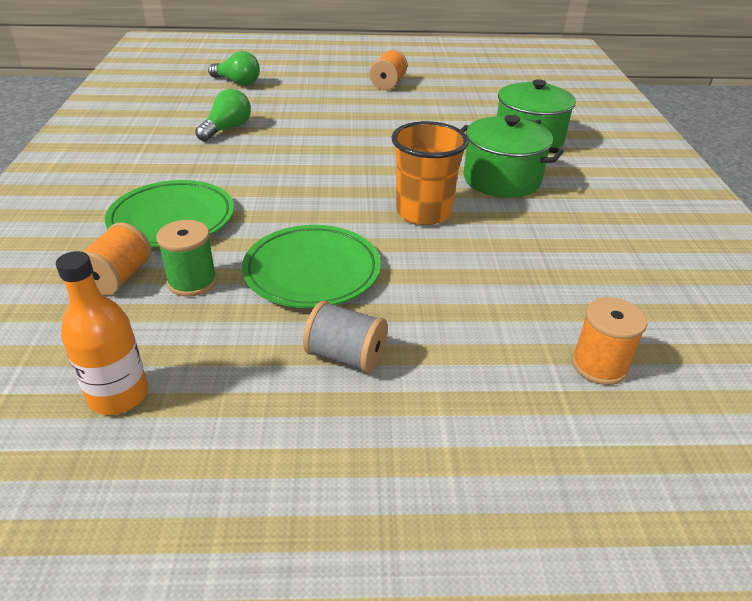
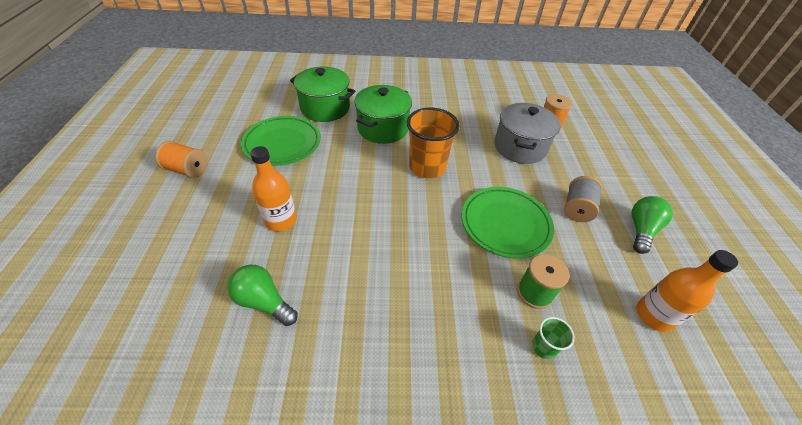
camera: 90 degrees left, 10 degrees up
orange spool [83,222,152,295] -> green cup [532,317,575,359]
green plate [105,180,234,247] -> green plate moved to [241,116,321,166]
green light bulb [208,51,260,86] -> green light bulb moved to [632,196,673,254]
none -> orange bottle [250,146,297,231]
none -> grey pot [494,103,560,164]

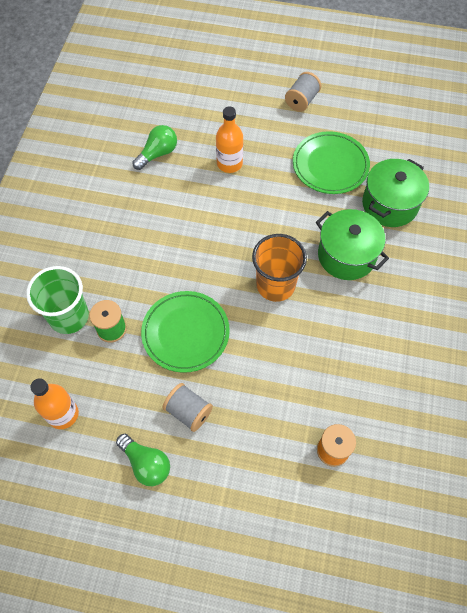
camera: 105 degrees right, 15 degrees up
orange spool [155,141,208,178] -> grey spool [285,72,321,112]
grey pot [494,103,560,164] -> none
green cup [532,317,575,359] -> green cup [26,266,89,334], size x2.15

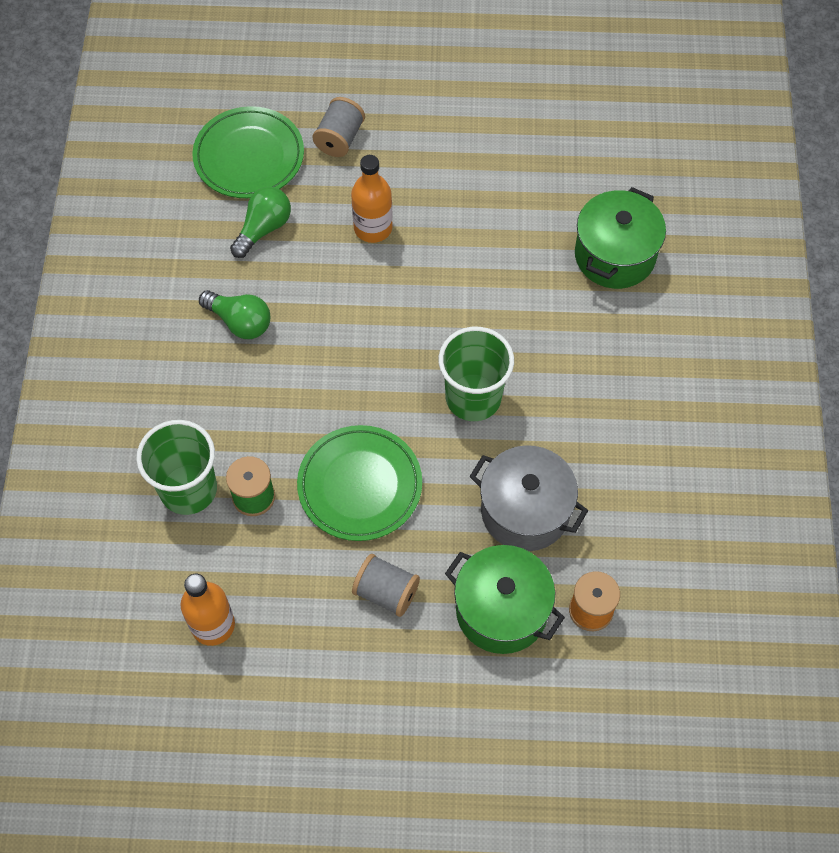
camera: 10 degrees left, 0 degrees up
green light bulb [116,434,170,486] -> green light bulb moved to [199,290,270,339]
orange cup [252,234,307,302] -> green cup [439,327,514,421]
grey spool [285,72,321,112] -> grey spool moved to [312,97,365,157]
green plate [293,131,370,194] -> green plate moved to [192,106,304,198]
green pot [316,209,389,280] -> green pot moved to [445,545,565,654]
none -> grey pot [469,445,588,551]

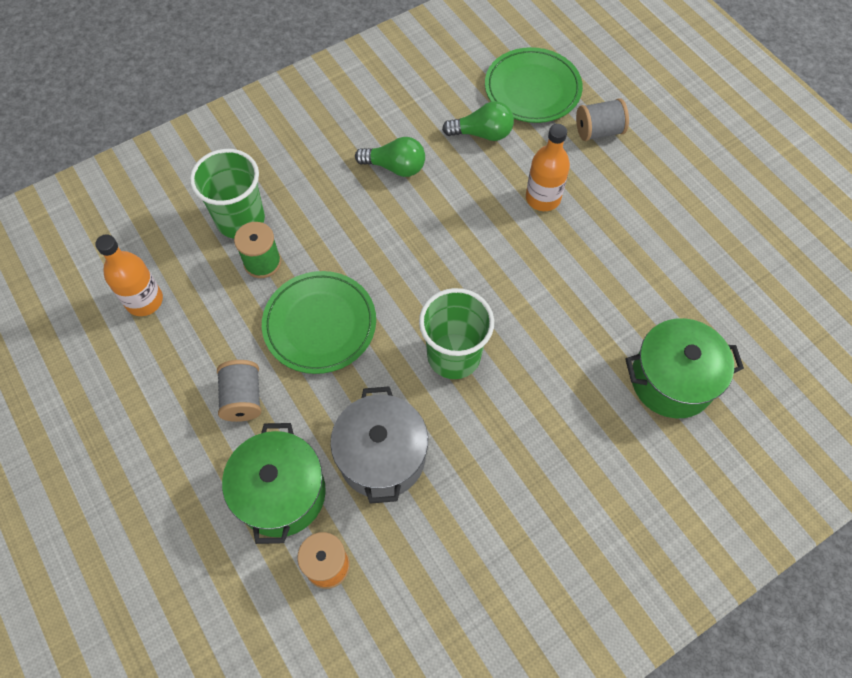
camera: 55 degrees right, 0 degrees up
green light bulb [199,290,270,339] -> green light bulb turned 75 degrees counterclockwise [355,137,425,177]

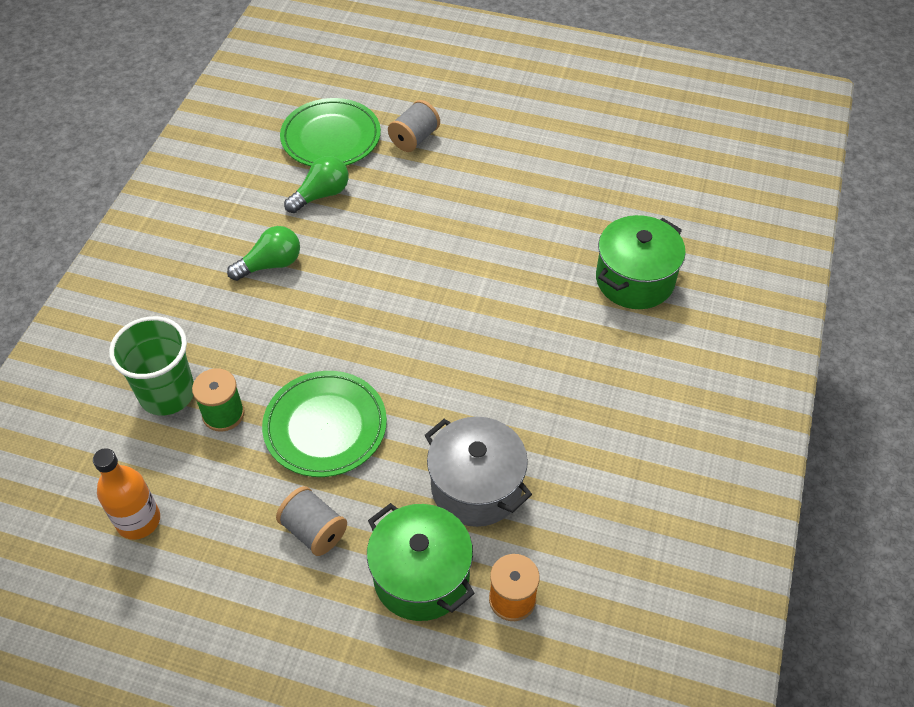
camera: 40 degrees left, 10 degrees down
green cup [419,288,494,379] -> none
orange bottle [526,124,570,211] -> none

